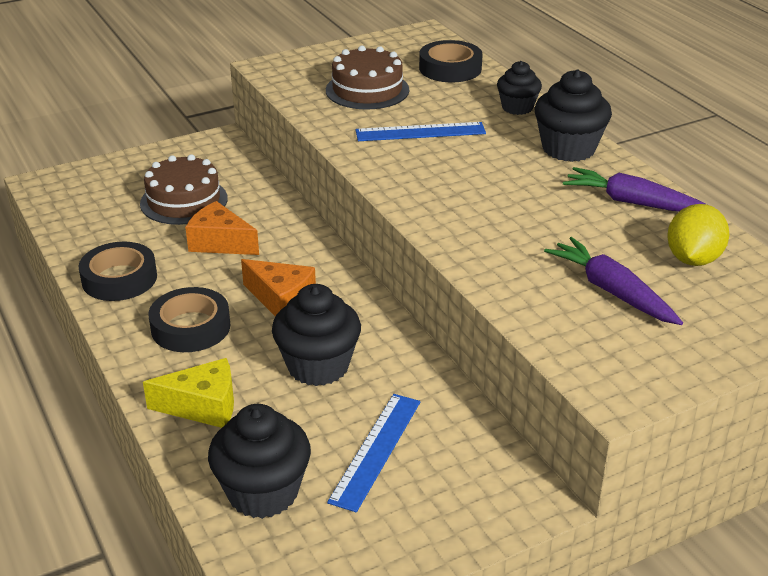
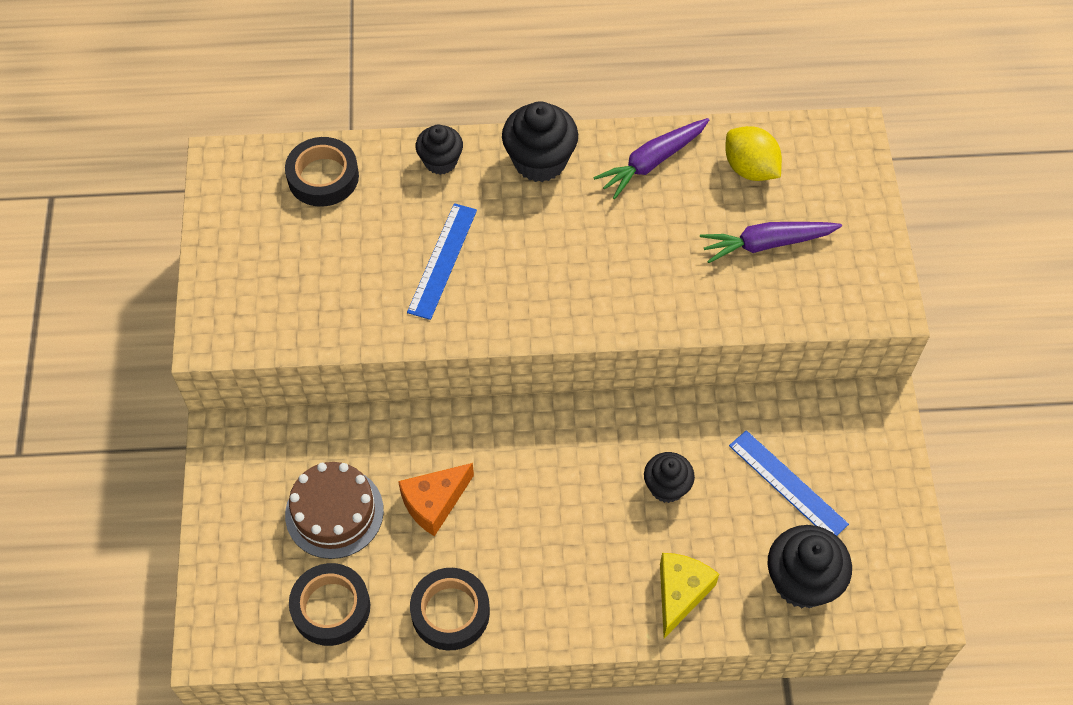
camera: 65 degrees left, 25 degrees up
black tape [148,287,231,352] -> black tape moved to [289,563,370,646]
orange cheese [241,259,316,317] -> none
black cupcake [272,284,361,386] -> black cupcake [644,452,695,503], size x0.63
brown cake [326,45,409,109] -> none

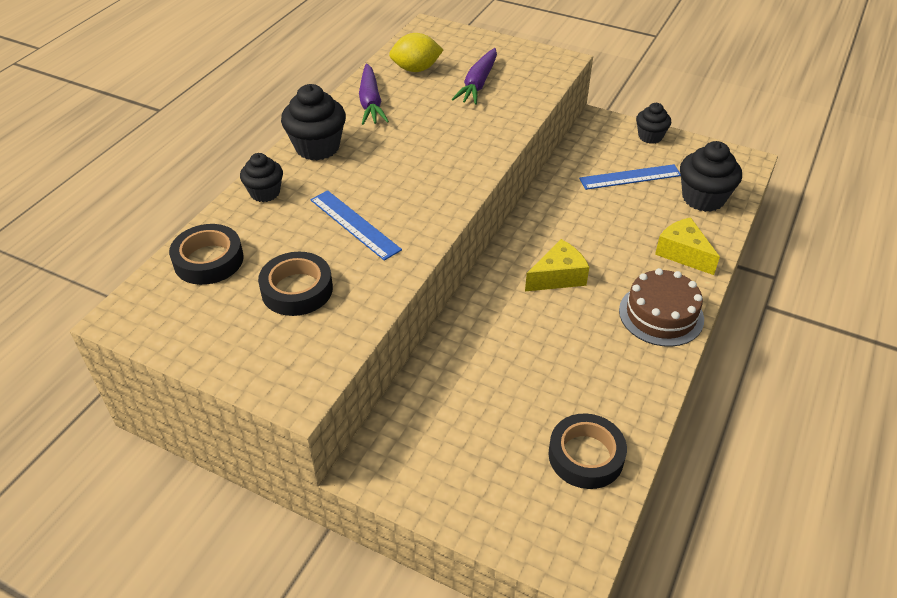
camera: 60 degrees left, 15 degrees down
brown cake [285,462,384,559] -> brown cake moved to [619,268,704,347]
orange cheese [398,463,474,536] -> none
black tape [410,568,490,651] -> black tape moved to [258,252,333,316]
black cupcake [644,452,695,503] -> black cupcake moved to [636,103,671,144]
none -> yellow cheese [525,239,589,291]

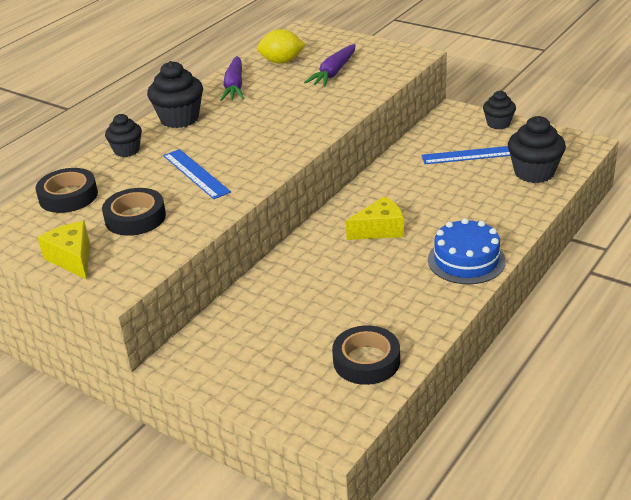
camera: 10 degrees right, 10 degrees down
brown cake [619,268,704,347] -> blue cake [428,218,506,284]
yellow cheese [655,217,720,275] -> yellow cheese moved to [38,221,90,280]

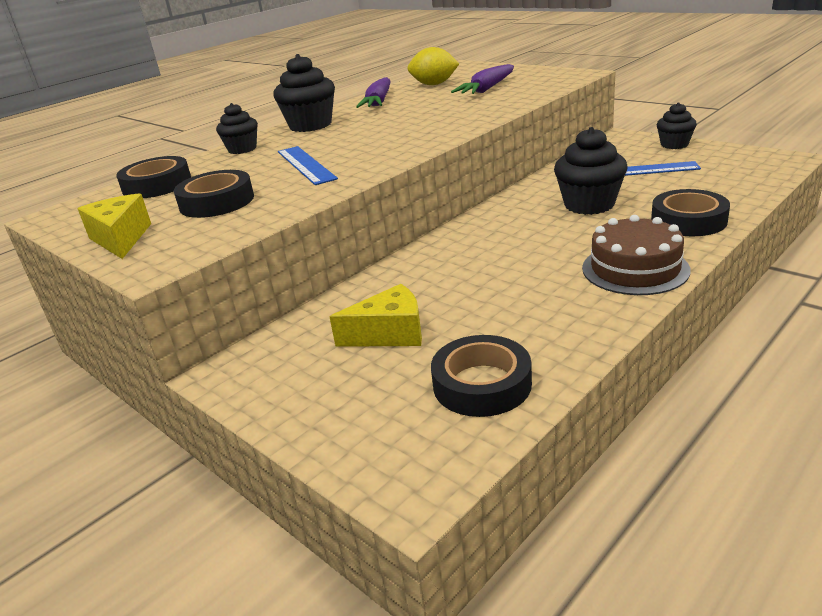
camera: 10 degrees right, 5 degrees down
yellow cheese [346,196,404,240] -> yellow cheese moved to [329,284,422,347]
blue cake [428,218,506,284] -> brown cake [582,215,690,295]
black cupcake [508,116,566,183] -> black cupcake moved to [554,127,628,215]
none -> black tape [651,189,730,236]

